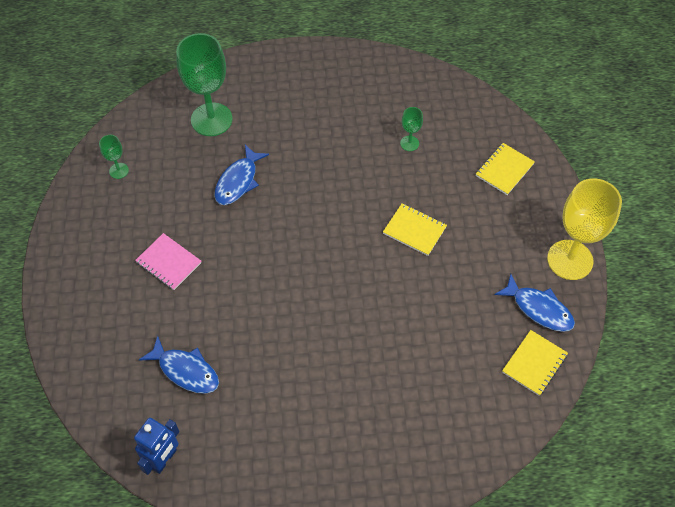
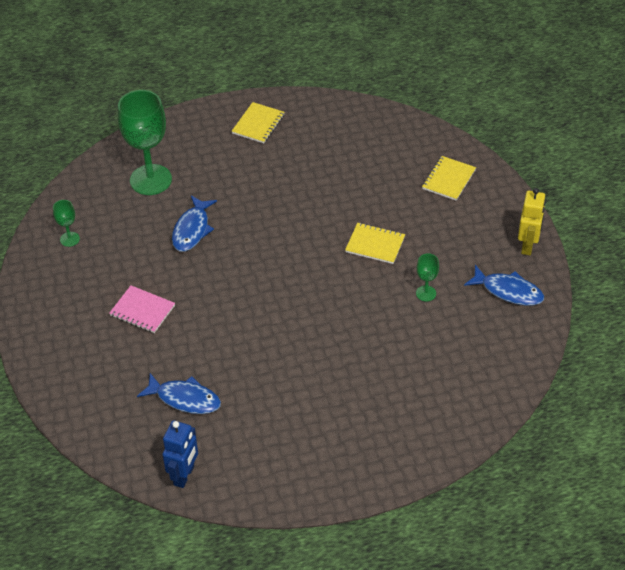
camera: 10 degrees left, 10 degrees down
green goblet [400,107,423,151] -> green goblet moved to [416,253,439,302]
yellow notebook [502,330,568,396] -> yellow notebook moved to [232,102,285,143]
yellow goblet [547,178,622,280] -> yellow robot [518,188,546,255]

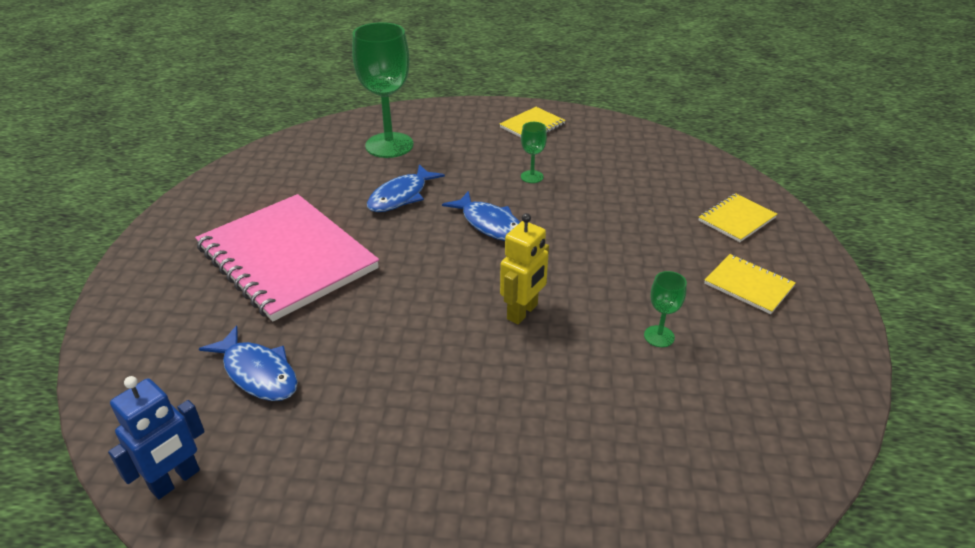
camera: 20 degrees right, 10 degrees down
green goblet [53,200,80,247] -> green goblet moved to [521,122,547,183]
pink notebook [109,285,175,333] -> pink notebook [195,194,379,322], size x2.25
yellow notebook [345,223,405,264] -> yellow notebook moved to [704,254,796,314]
blue fish [464,265,544,306] -> blue fish moved to [442,191,520,241]
yellow robot [518,188,546,255] -> yellow robot moved to [500,213,549,324]

